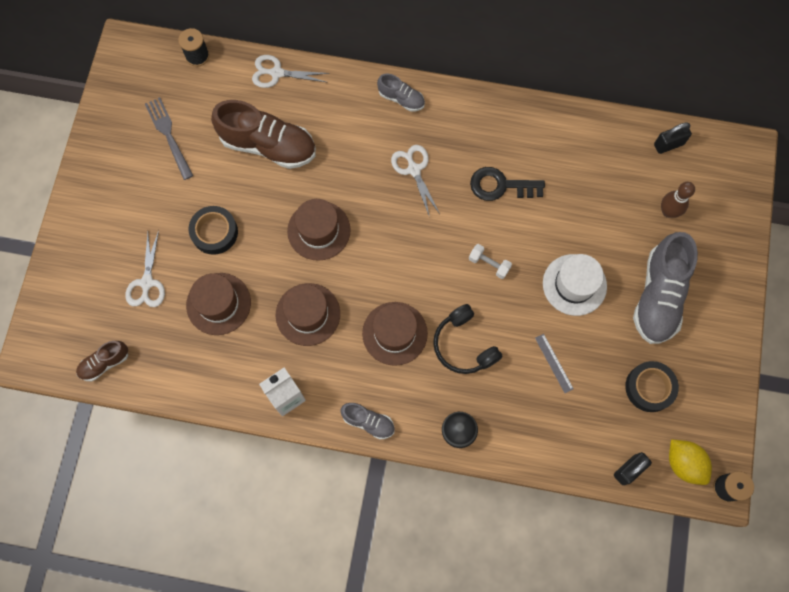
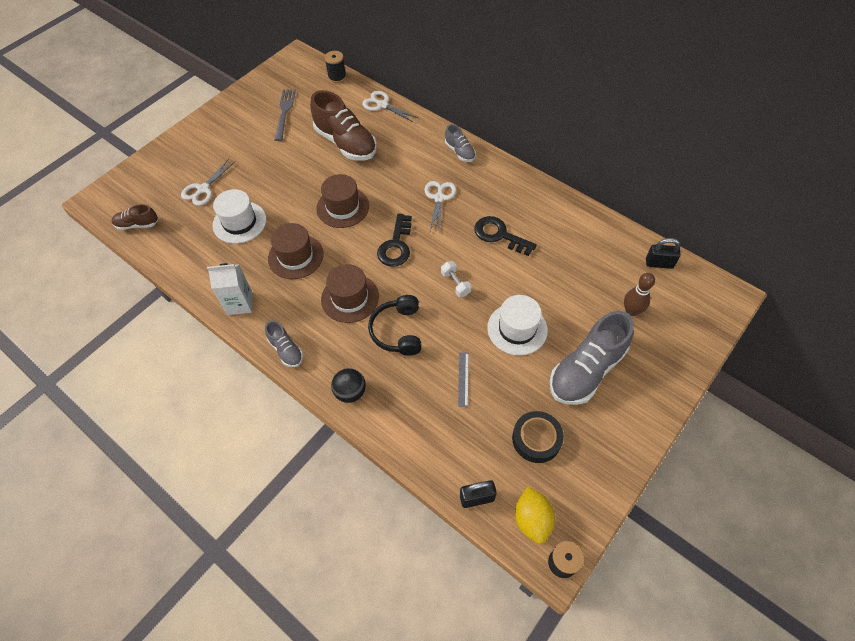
camera: 30 degrees right, 15 degrees down
brown hat [186,273,251,335] -> white hat [213,189,266,244]
black tape [189,206,238,255] -> none
none -> black key [377,214,412,267]

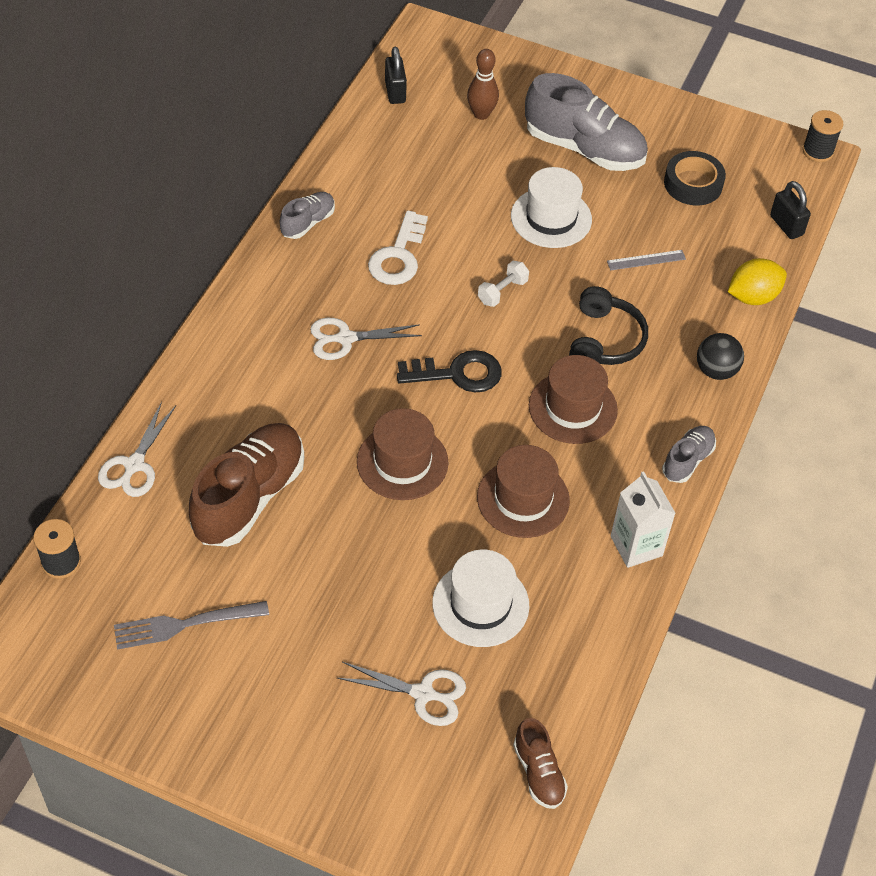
camera: 110 degrees left, 5 degrees down
black headphones [368,295,421,356] -> black headphones turned 60 degrees counterclockwise [569,286,648,365]
grey shoe [445,124,476,162] -> grey shoe moved to [280,192,335,239]
black key [474,216,537,256] -> white key [368,210,428,285]
yellow lemon [515,487,555,544] -> yellow lemon moved to [728,258,787,305]

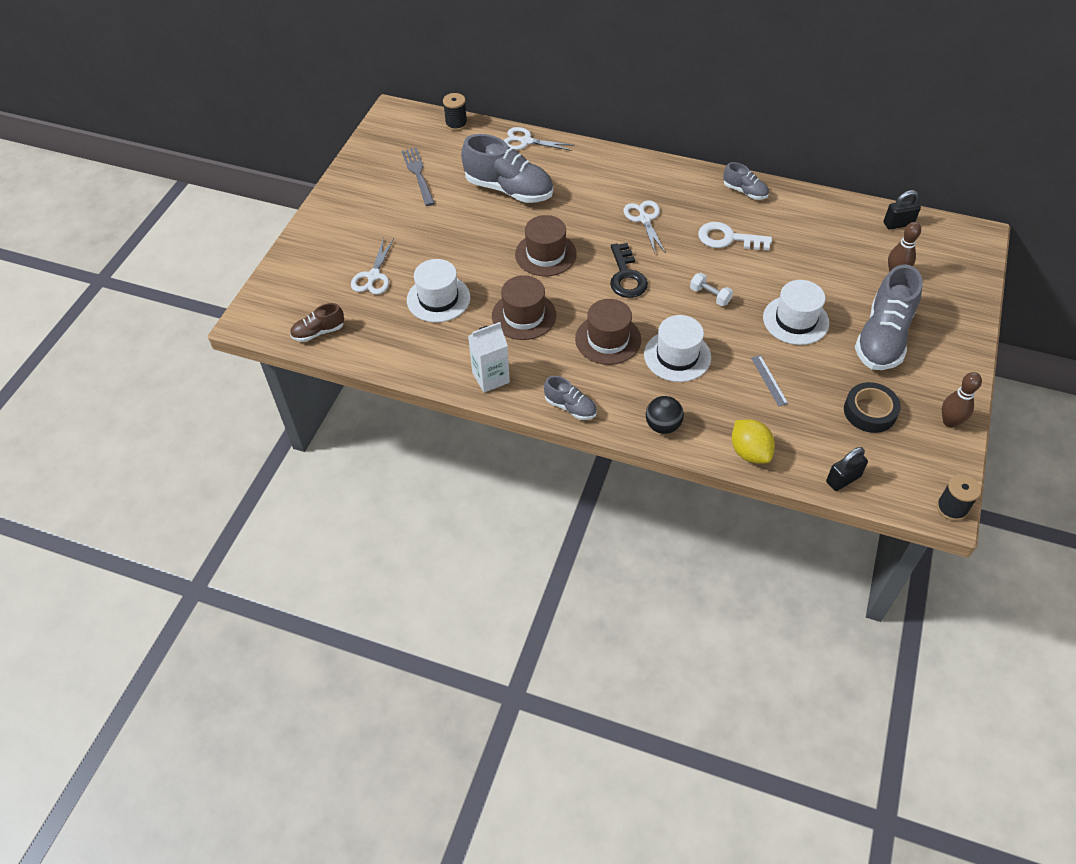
camera: 90 degrees right, 0 degrees up
brown shoe [189,423,304,547] -> grey shoe [461,134,553,203]
black headphones [569,286,648,365] -> white hat [644,315,711,382]
none -> brown bowling pin [942,372,982,428]

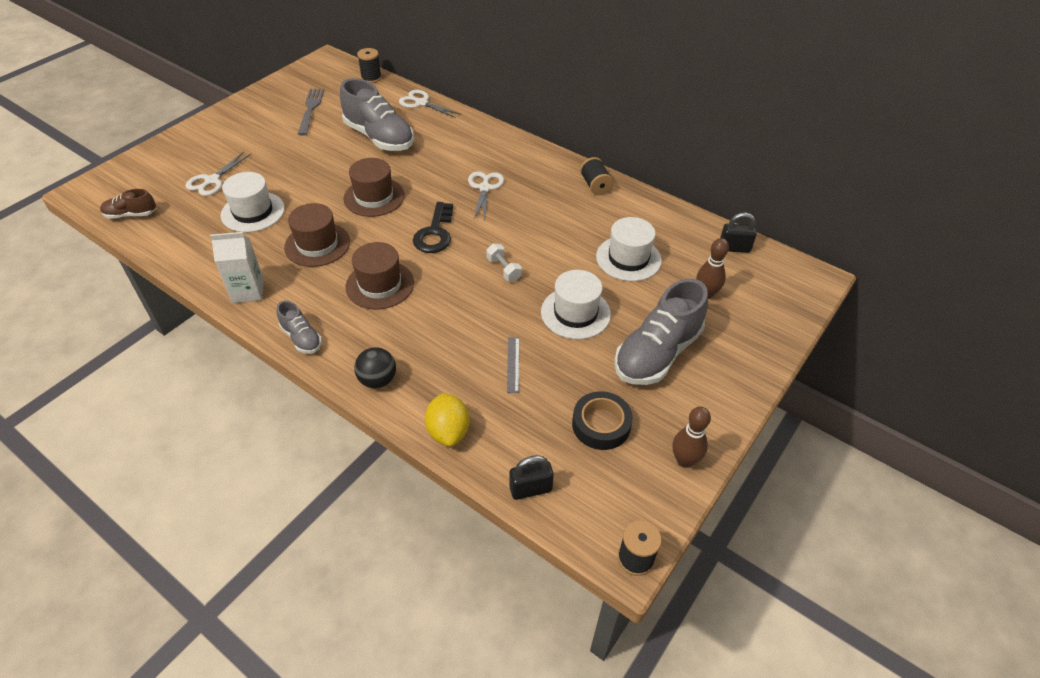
camera: 15 degrees right, 5 degrees down
white hat [644,315,711,382] -> white hat moved to [596,217,662,281]
white key [698,222,772,250] -> none
grey shoe [723,162,769,200] -> black spool [580,157,613,195]

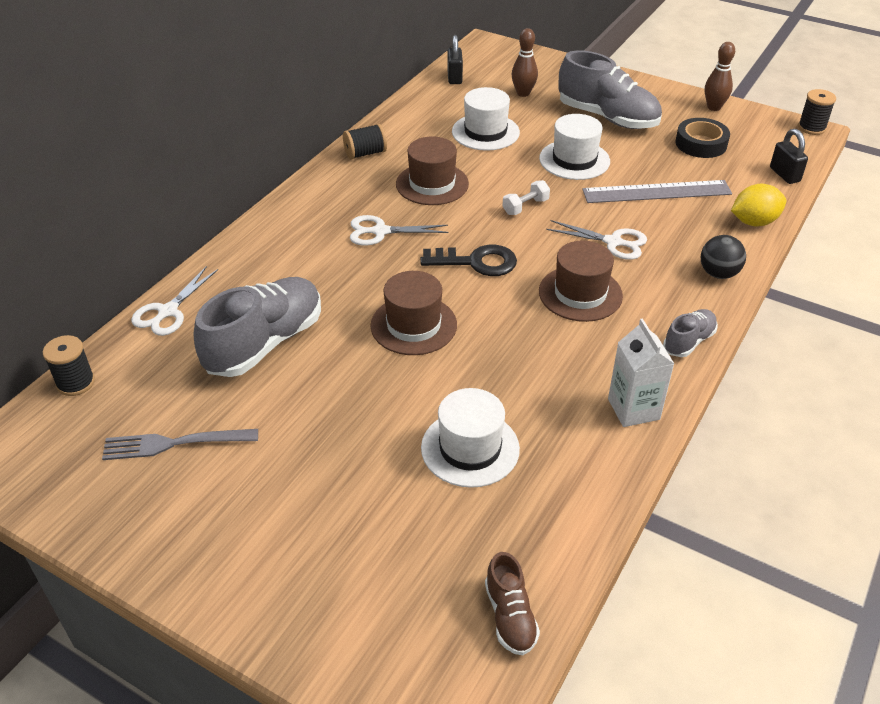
camera: 95 degrees left, 5 degrees down
white scissors [186,151,251,196] -> white scissors moved to [546,220,647,260]
brown hat [284,203,350,267] -> brown hat moved to [396,136,469,205]
grey ruler [507,337,519,393] -> grey ruler [582,180,732,203], size x2.09

